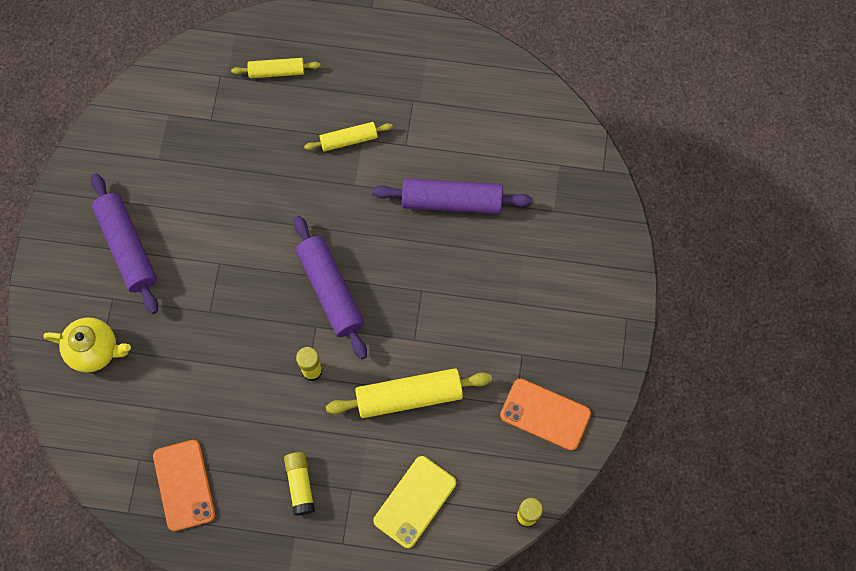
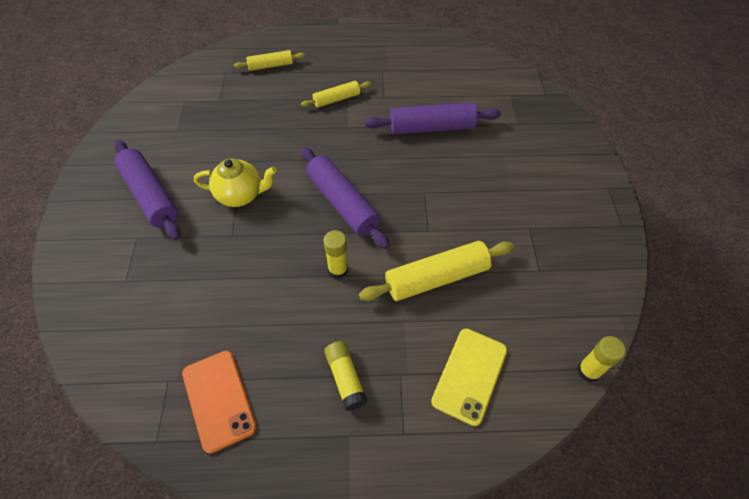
camera: 10 degrees left, 15 degrees down
yellow teapot [43,318,131,373] -> yellow teapot moved to [194,158,277,207]
orange phone [500,378,591,451] -> none

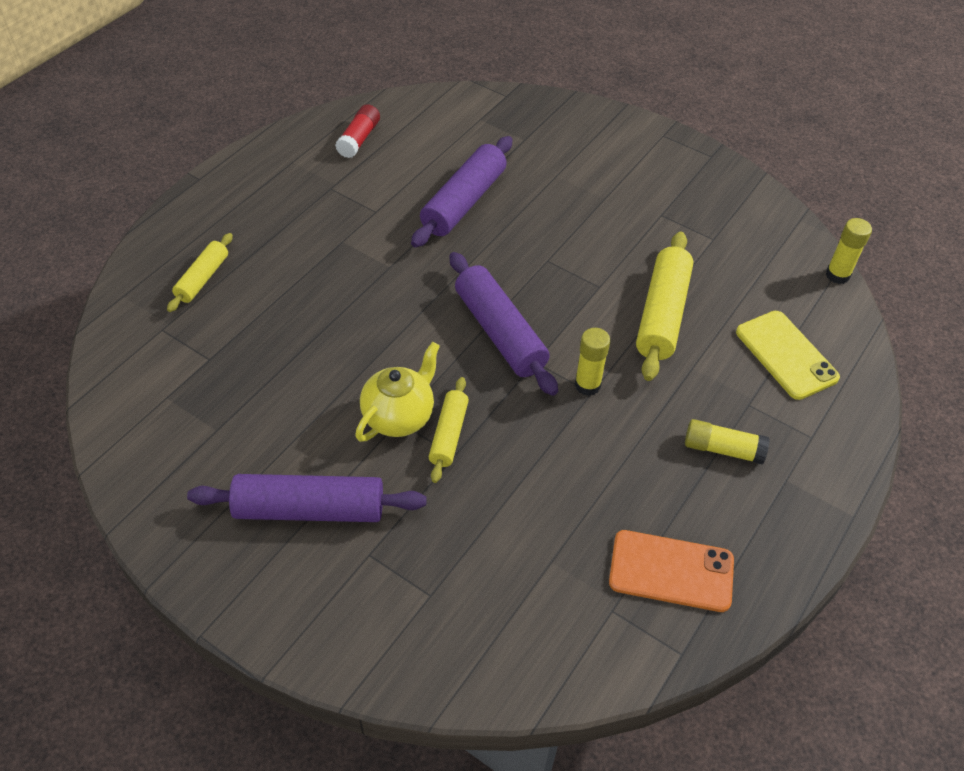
camera: 55 degrees left, 5 degrees down
purple rolling pin [300,147,390,249] -> purple rolling pin turned 60 degrees clockwise [449,252,558,396]
yellow rolling pin [301,81,371,108] -> yellow rolling pin moved to [429,377,469,483]
none -> red glue stick [335,104,380,158]

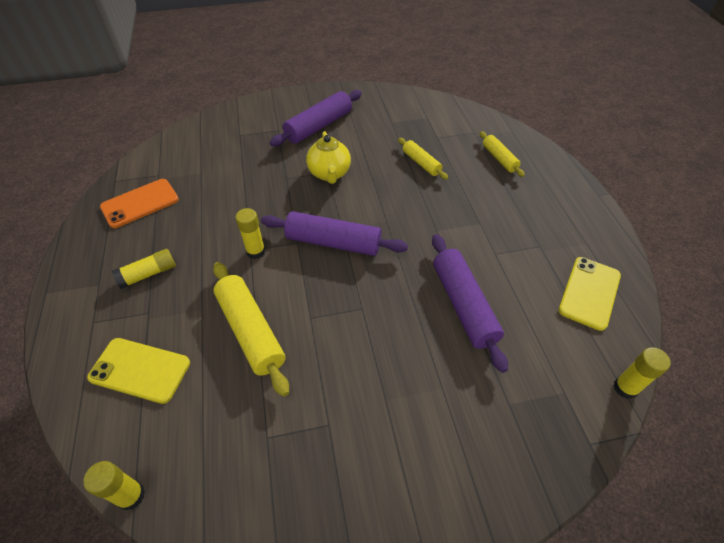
camera: 135 degrees right, 0 degrees up
red glue stick [335,104,380,158] -> yellow phone [558,257,621,331]
yellow rolling pin [429,377,469,483] -> yellow rolling pin moved to [398,138,448,180]
none -> yellow glue stick [613,347,671,399]

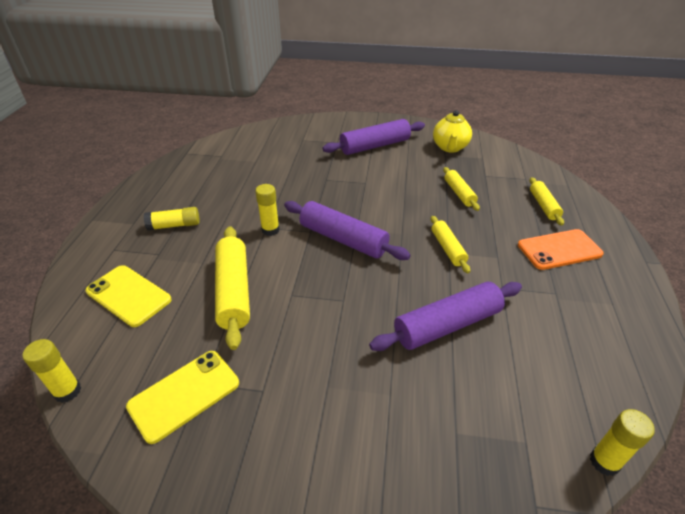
camera: 20 degrees right, 10 degrees down
orange phone [100,179,179,228] -> orange phone moved to [518,229,604,270]
yellow teapot [306,131,351,184] -> yellow teapot moved to [433,110,472,152]
purple rolling pin [432,234,508,373] -> purple rolling pin turned 60 degrees clockwise [369,282,522,351]
yellow phone [558,257,621,331] -> yellow phone moved to [126,351,239,444]
none -> yellow rolling pin [431,216,470,273]

